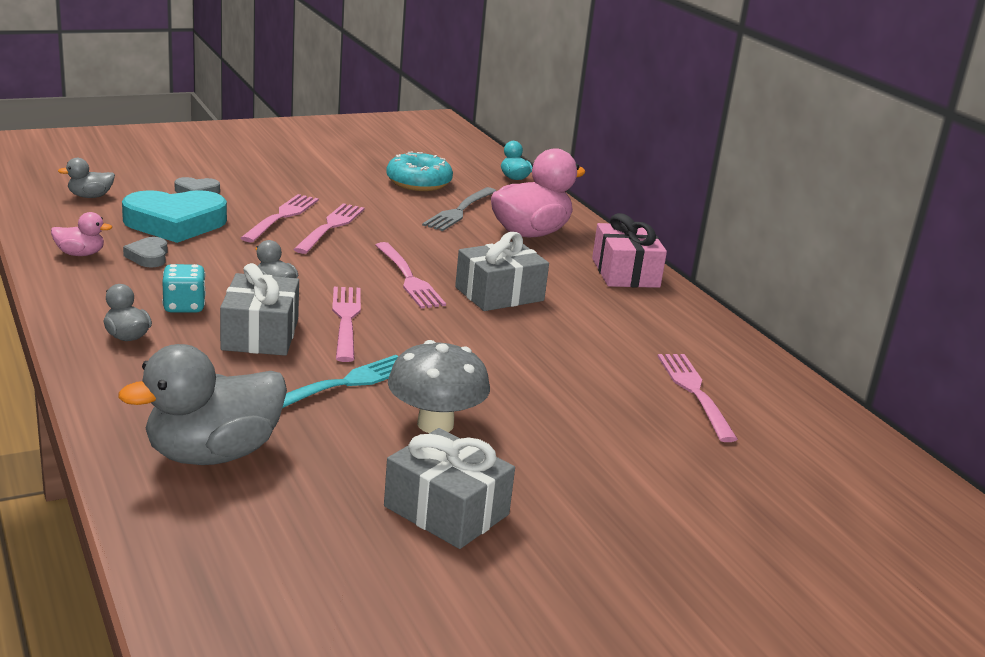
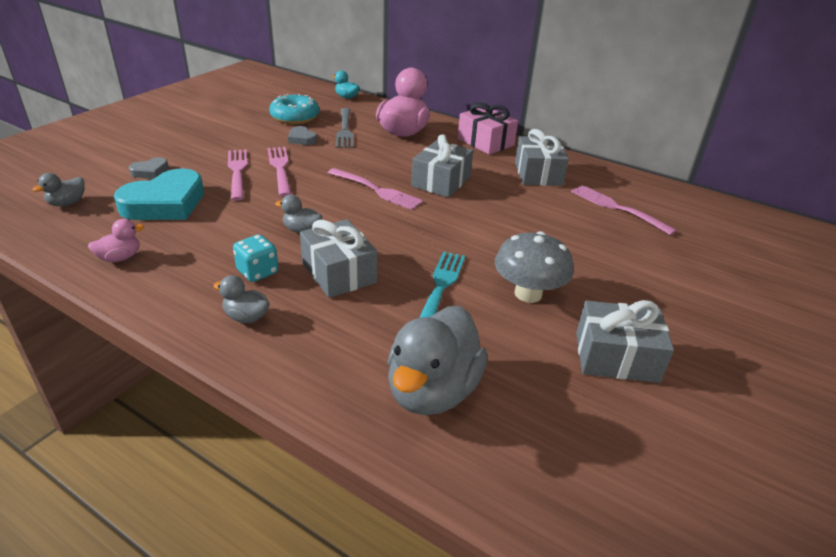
camera: 30 degrees left, 10 degrees up
grey heart [123,237,168,268] -> grey heart moved to [288,126,317,145]
pink fork [332,287,361,362] -> none
none -> grey gift [515,129,569,186]

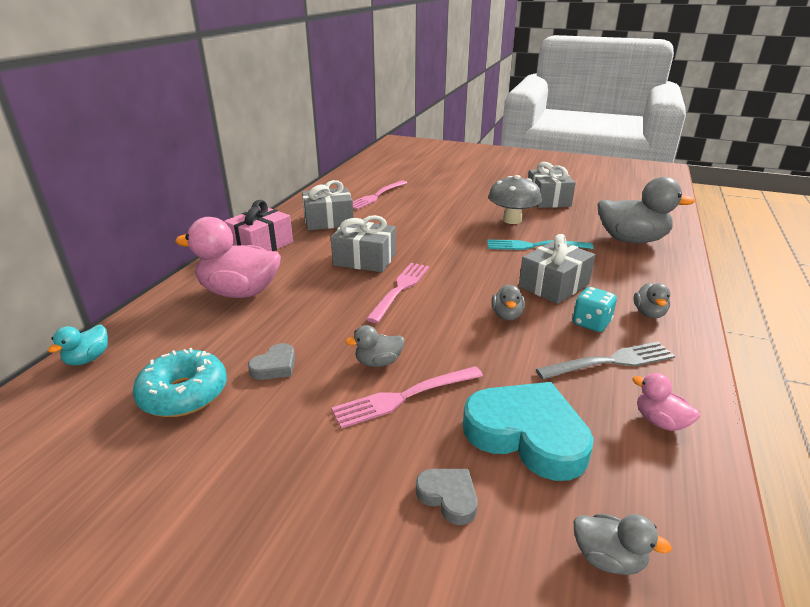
camera: 100 degrees left, 5 degrees down
pink fork [268,147,291,197] -> grey duck [345,325,404,367]
grey fork [336,108,353,148] -> grey fork moved to [536,342,675,380]

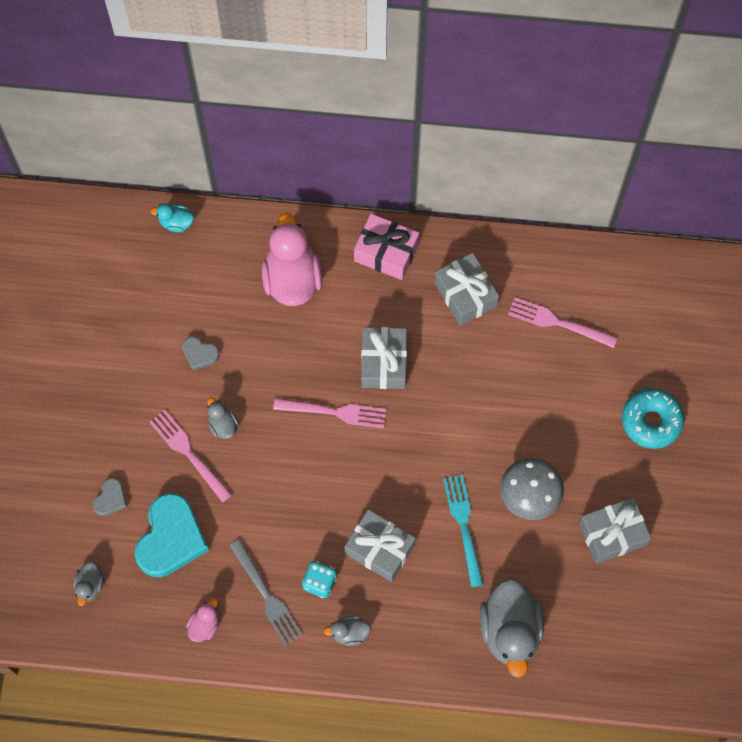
camera: 75 degrees right, 40 degrees up
turquoise donut [133,348,227,417] -> turquoise donut moved to [622,388,684,449]
grey duck [491,285,525,321] -> none

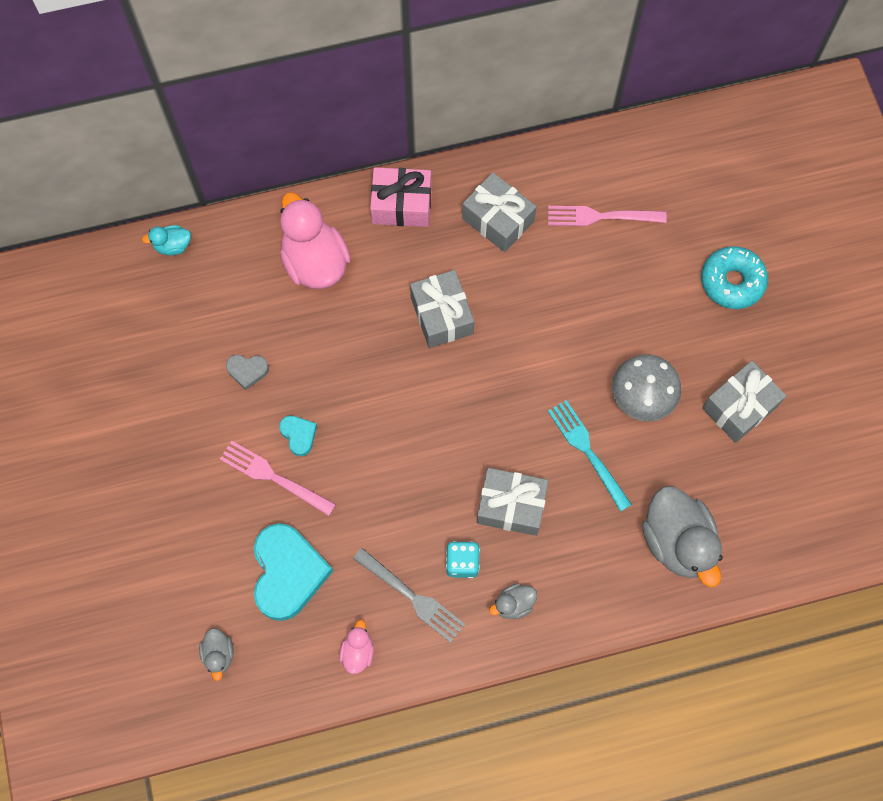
camera: 20 degrees left, 0 degrees up
grey heart [92,478,127,516] -> none
grey duck [207,397,239,439] -> turquoise heart [279,415,317,456]
pink fork [273,398,386,428] -> none

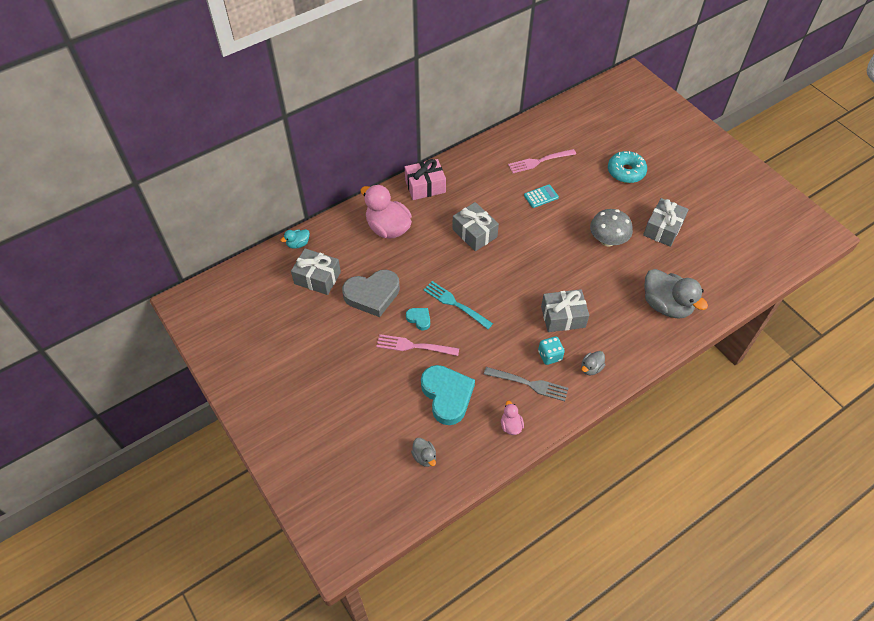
camera: 20 degrees left, 15 degrees down
grey heart [226,355,269,390] -> grey heart [342,270,400,317], size x2.13
grey gift [462,173,537,252] -> grey gift moved to [291,248,341,295]
turquoise fork [548,400,632,512] -> turquoise fork moved to [424,281,493,329]
none -> turquoise calculator [524,184,559,208]

